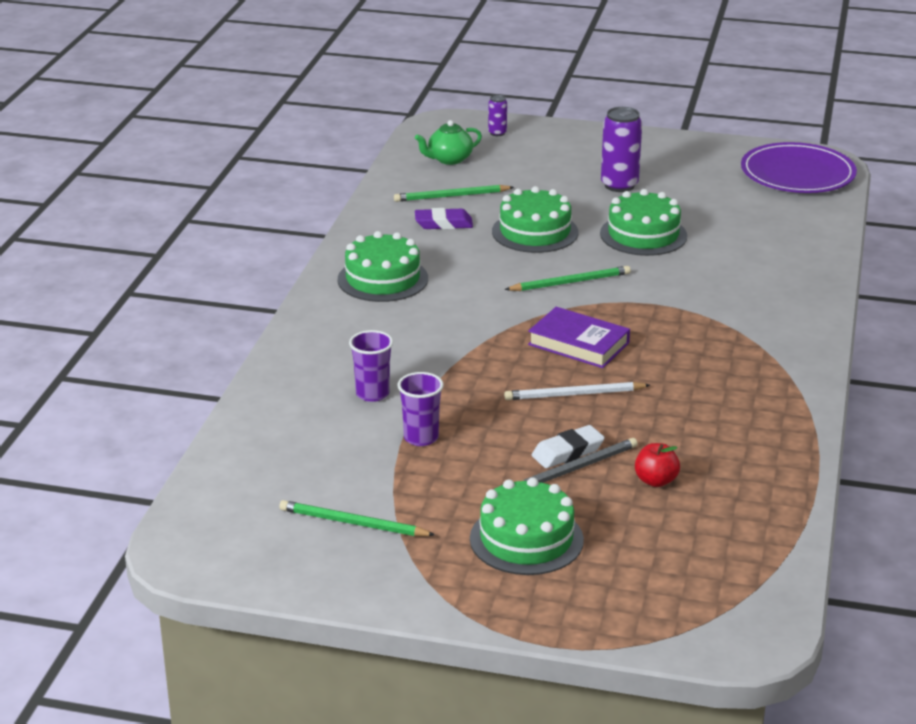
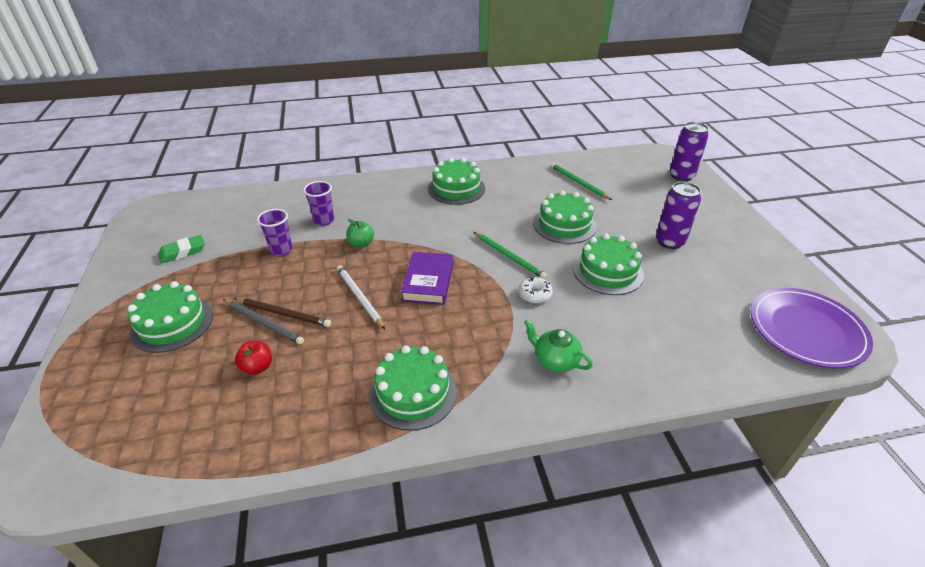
camera: 65 degrees right, 10 degrees up
green pencil [279,500,435,536] -> green eraser [158,235,205,264]
green teapot [415,120,482,165] -> green teapot moved to [524,319,593,373]
purple eraser [415,208,473,230] -> none
purple can [488,95,507,136] -> purple can [670,122,709,181], size x1.93
white eraser [532,425,605,468] -> brown pencil [234,298,331,327]
none -> green apple [347,219,374,248]
none -> green cake [369,345,457,431]
none -> white donut [519,277,553,304]

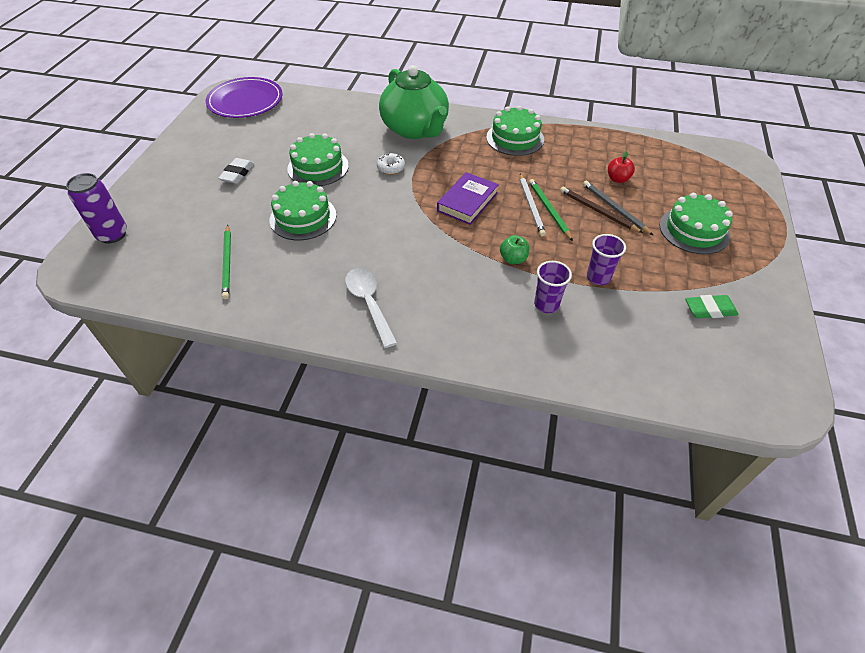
camera: 155 degrees left, 10 degrees up
green cake [428,158,485,205] -> white spoon [345,268,397,348]
green pencil [474,232,547,279] -> green pencil moved to [529,179,573,241]
green teapot [524,319,593,373] -> green teapot [379,65,449,139], size x2.15
purple can [656,182,701,249] -> white eraser [218,158,254,184]

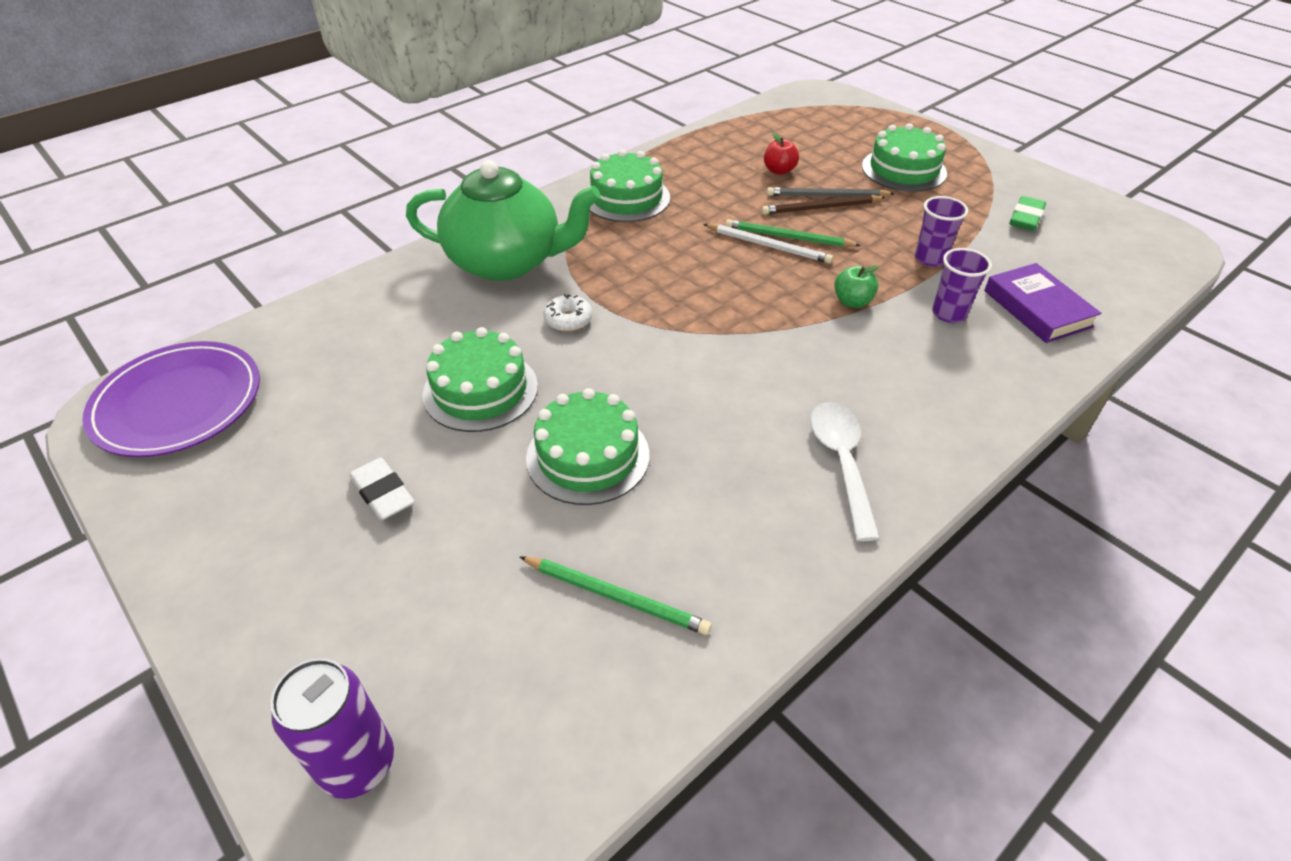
camera: 55 degrees left, 5 degrees down
white spoon [345,268,397,348] -> white spoon turned 75 degrees clockwise [810,402,880,541]
purple book [437,172,499,225] -> purple book moved to [984,263,1102,343]

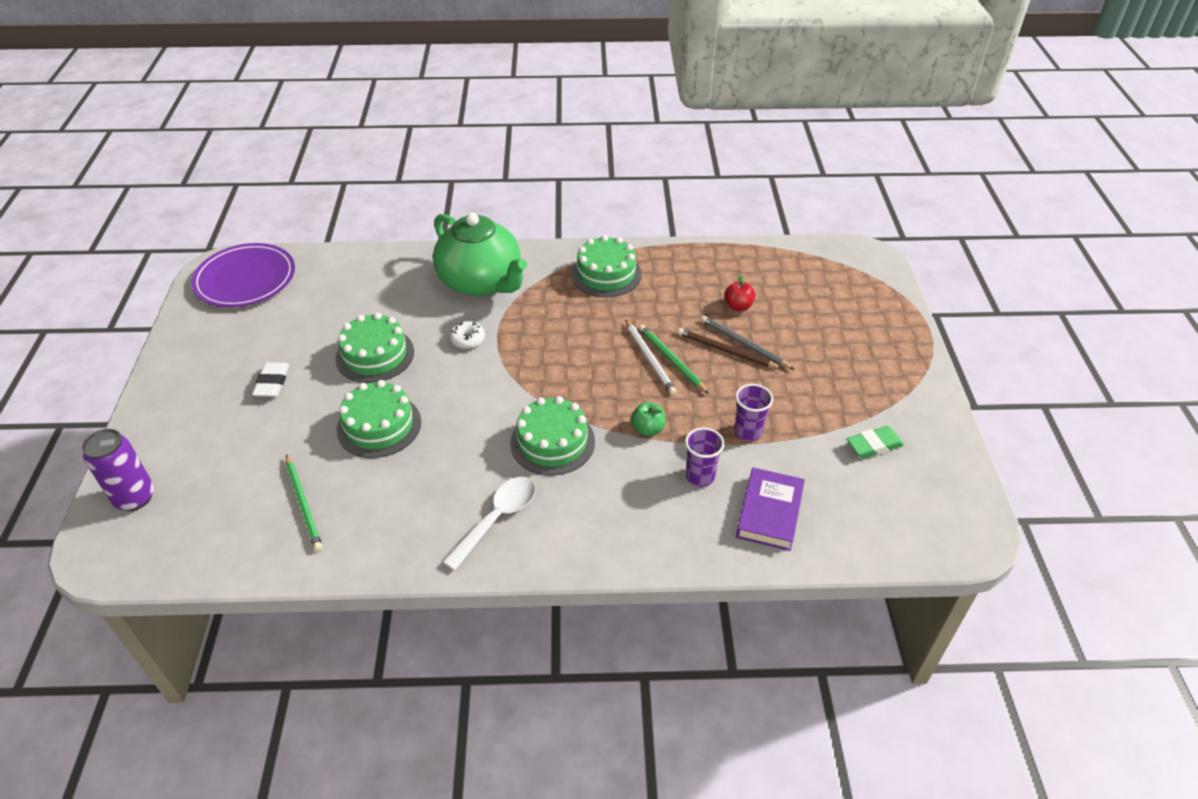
camera: 40 degrees right, 0 degrees up
green cake [862,123,947,192] -> green cake moved to [510,396,595,476]

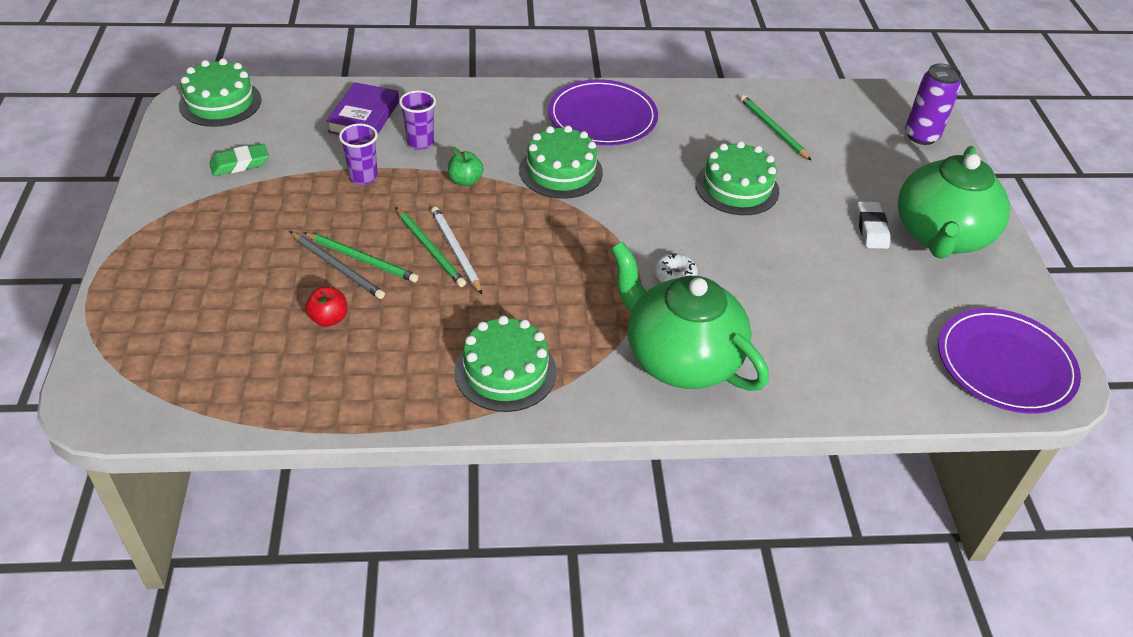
camera: 175 degrees right, 0 degrees up
green cake [336,313,414,383] -> green cake moved to [179,58,261,127]
white spoon [443,477,536,570] -> purple plate [548,79,658,146]
brown pencil [677,328,783,369] -> green pencil [303,232,419,282]
none -> green teapot [898,146,1010,259]

